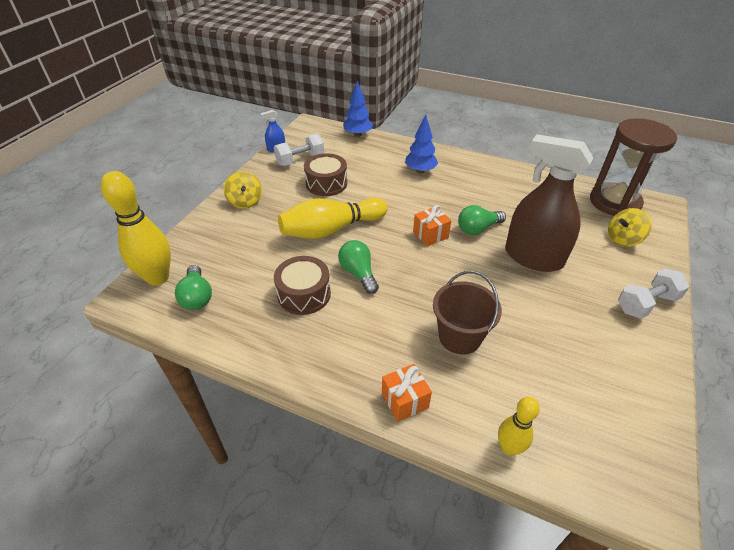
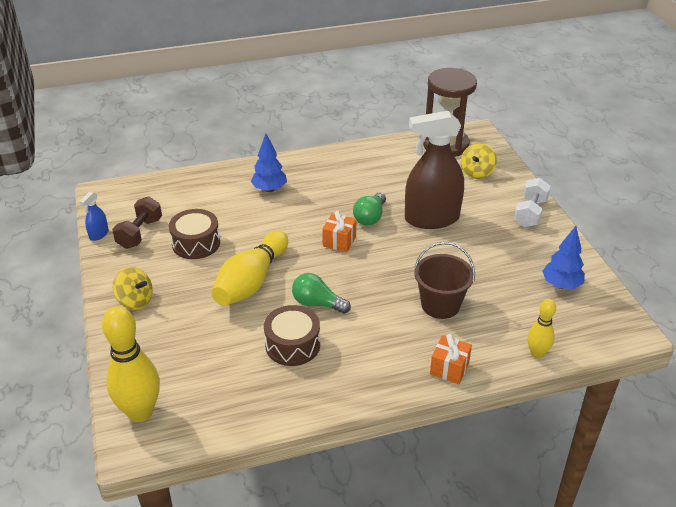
camera: 40 degrees left, 5 degrees down
green light bulb [175,265,212,310] -> none
white dumbbell [274,133,324,166] -> brown dumbbell [112,197,162,249]
blue tree [343,81,373,137] -> blue tree moved to [542,226,585,289]

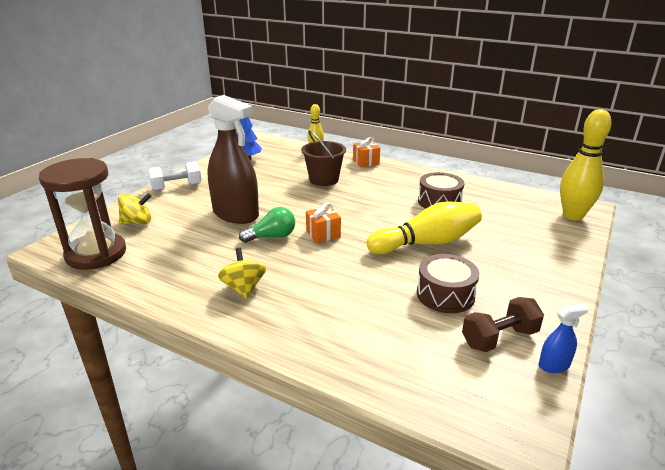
camera: 135 degrees left, 10 degrees down
yellow spinning top [113,267,153,310] -> yellow spinning top moved to [218,248,266,299]
blue tree [251,134,287,192] -> none
green light bulb [292,273,351,314] -> none

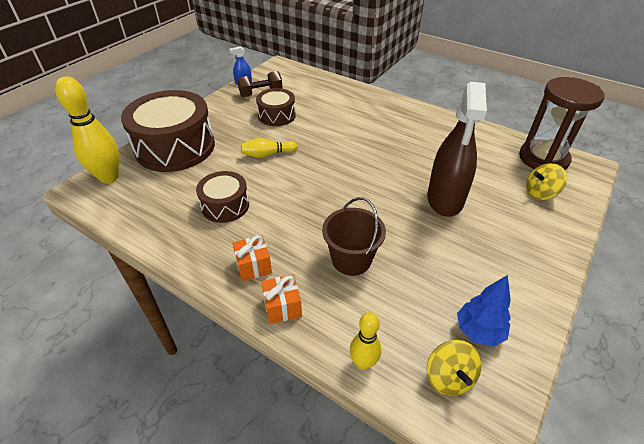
camera: 175 degrees left, 15 degrees up
white dumbbell [148,161,202,191] -> none
brown spray bottle [207,95,259,224] -> brown spray bottle turned 120 degrees counterclockwise [427,82,487,217]
yellow spinning top [218,248,266,299] -> yellow spinning top moved to [427,340,481,396]
green light bulb [239,207,295,243] -> none
orange gift [306,203,341,243] -> orange gift moved to [233,235,272,281]
yellow bowling pin [367,201,482,254] -> yellow bowling pin [241,138,298,158], size x0.55
none -> brown drum [121,90,215,172]

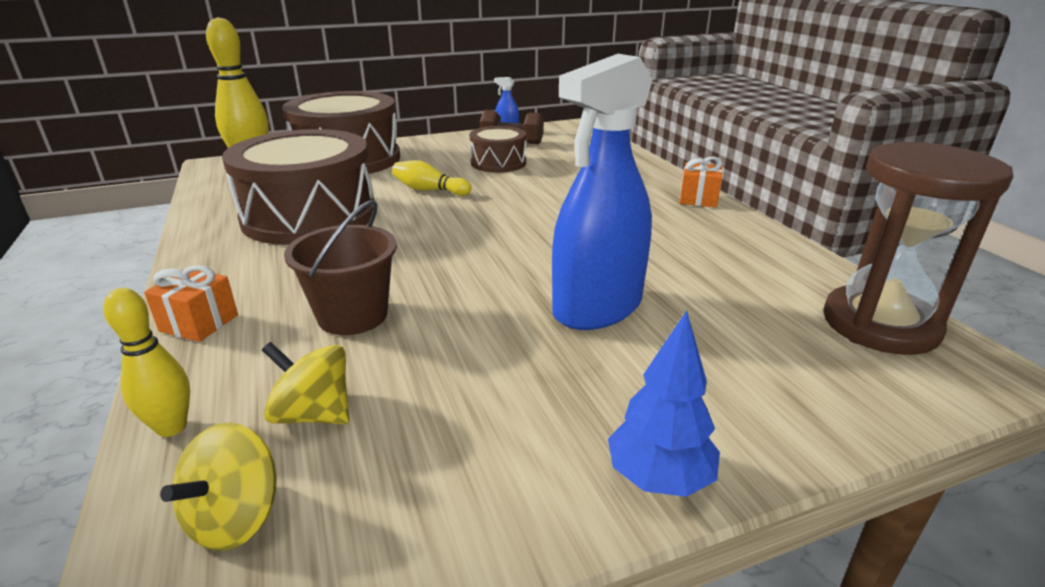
camera: 35 degrees right, 15 degrees down
brown drum [196,171,249,223] -> brown drum [222,129,375,245], size x1.90
orange gift [233,235,272,281] -> orange gift moved to [680,156,723,207]
brown spray bottle [427,82,487,217] -> blue spray bottle [552,54,653,330]
blue tree [457,275,511,347] -> blue tree moved to [608,310,720,497]
yellow spinning top [526,163,567,200] -> yellow spinning top moved to [262,342,349,424]

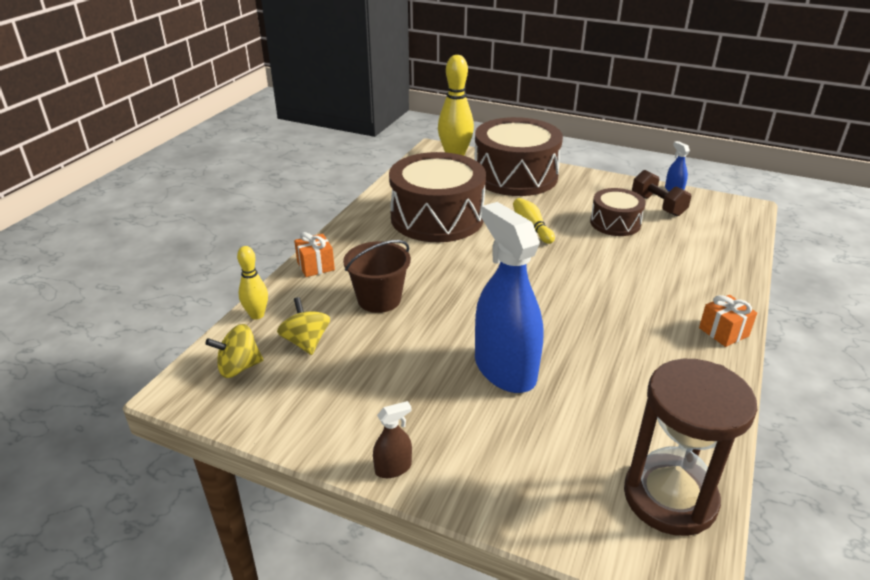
camera: 45 degrees right, 5 degrees up
blue spray bottle [552,54,653,330] -> blue spray bottle turned 60 degrees clockwise [475,202,543,393]
blue tree [608,310,720,497] -> brown spray bottle [373,401,412,478]

